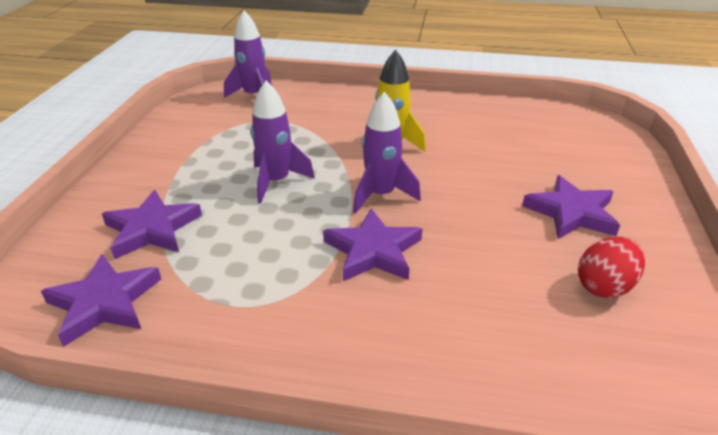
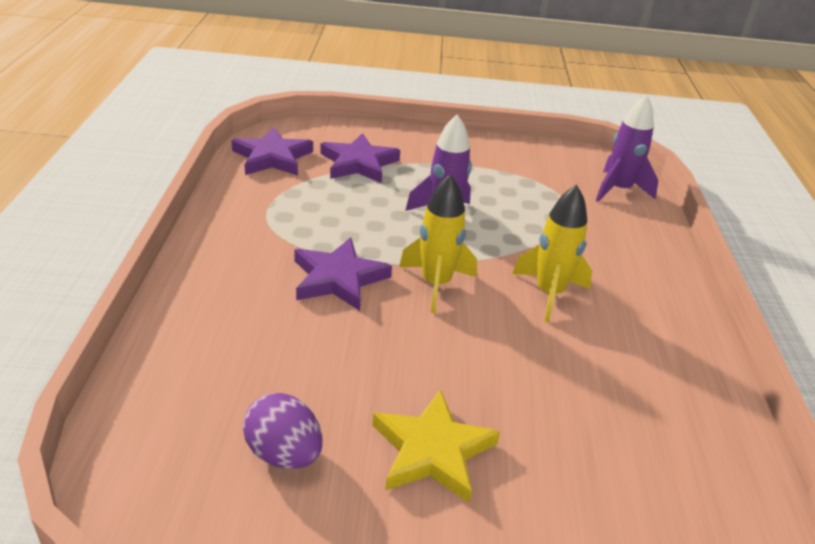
camera: 80 degrees right, 0 degrees up
purple rocket [353,92,421,214] -> yellow rocket [399,174,477,314]
purple star [522,175,620,239] -> yellow star [372,389,500,503]
red egg [578,237,645,298] -> purple egg [243,393,323,469]

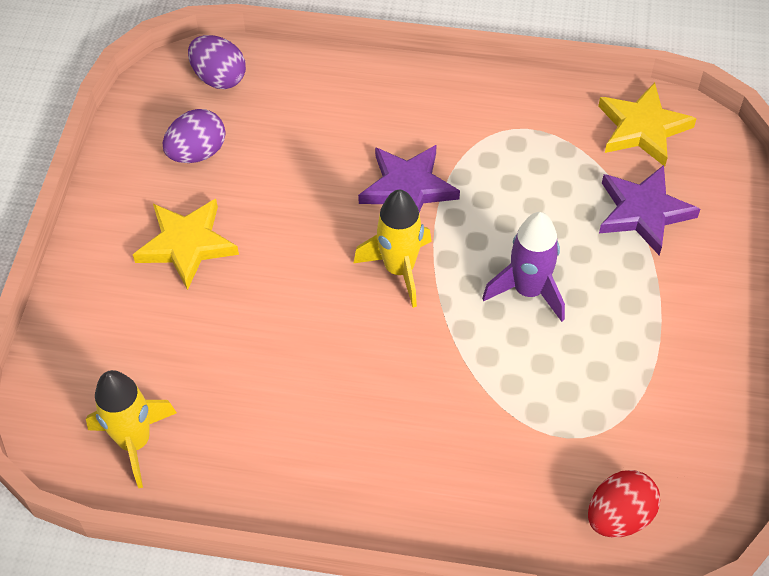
camera: 100 degrees right, 20 degrees up
purple star [231,127,313,176] -> yellow star [598,82,697,167]
yellow rocket [512,185,592,323] -> yellow rocket moved to [86,370,177,488]
purple rocket [596,95,659,202] -> red egg [588,470,660,537]
none -> purple egg [188,35,246,89]

